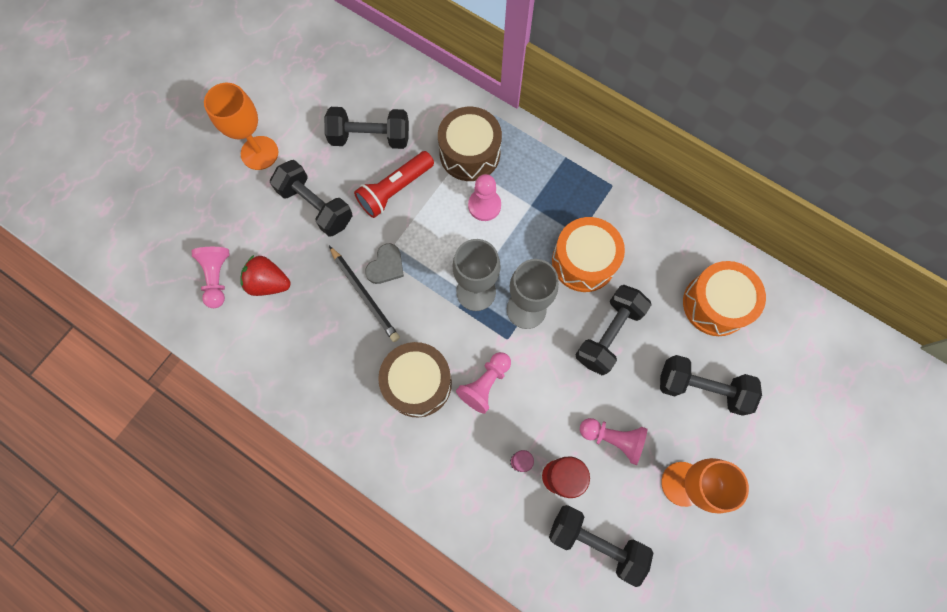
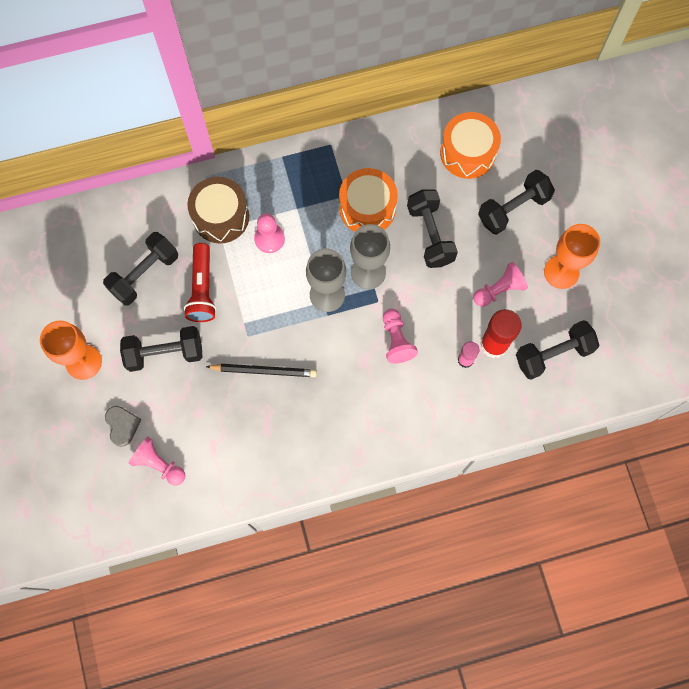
camera: 50 degrees left, 0 degrees up
red strawberry [240,255,291,296] -> none
grey heart [365,243,404,284] -> grey heart moved to [105,406,141,447]
brown drum [378,342,452,418] -> none

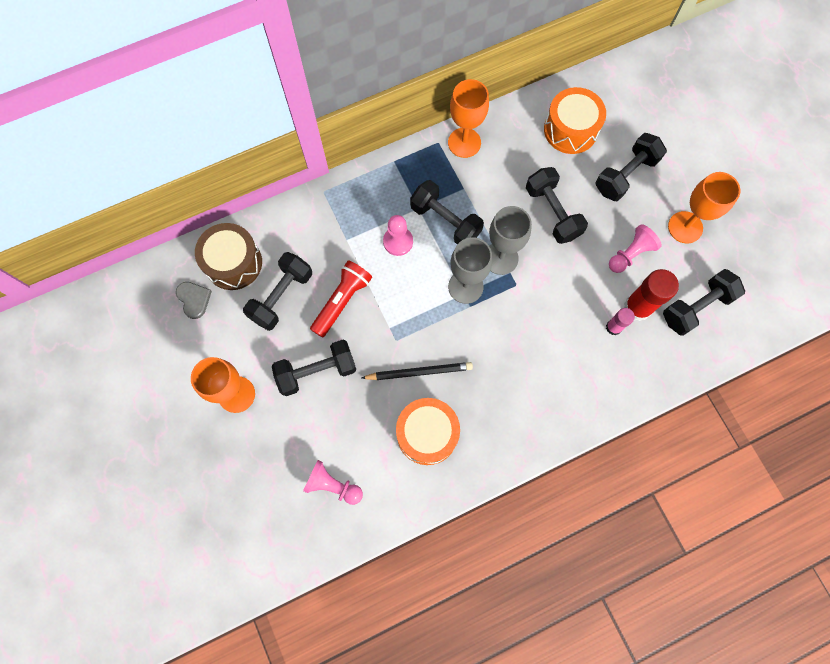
camera: 10 degrees left, 0 degrees up
grey heart [105,406,141,447] -> grey heart moved to [176,282,212,319]
red flashlight [184,243,217,322] -> red flashlight turned 135 degrees counterclockwise [310,261,372,338]
brown drum [187,177,249,244] -> brown drum moved to [195,223,262,290]
orange drum [339,168,398,232] -> orange drum moved to [396,398,460,465]
pink pawn [383,309,418,364] -> none
none -> black dumbbell [410,180,484,244]
none -> orange goblet [448,79,489,158]

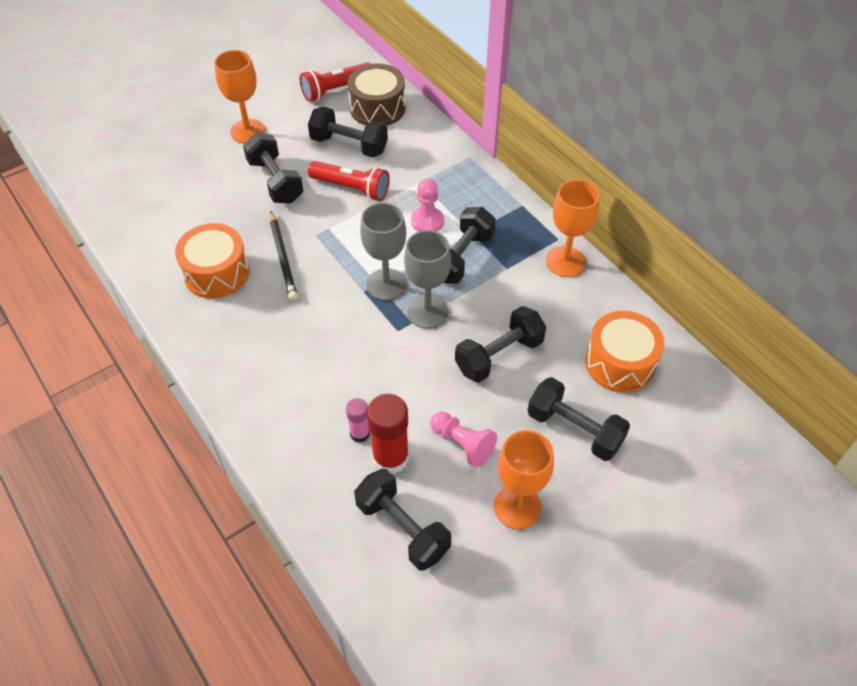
camera: 80 degrees right, 20 degrees down
grey heart [176,282,212,319] -> red flashlight [300,62,371,102]
pink pawn [303,460,363,505] -> none

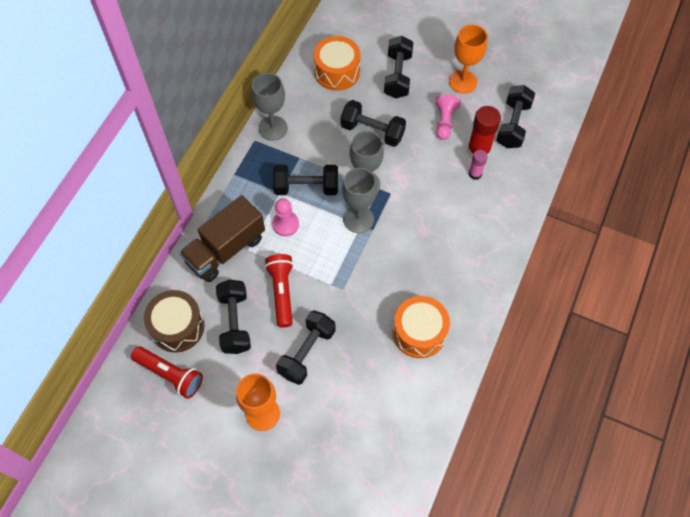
camera: 120 degrees left, 10 degrees up
black pencil [270,211,298,301] -> none
orange goblet [546,179,600,277] -> grey goblet [252,73,288,141]
none -> brown truck [179,195,265,282]

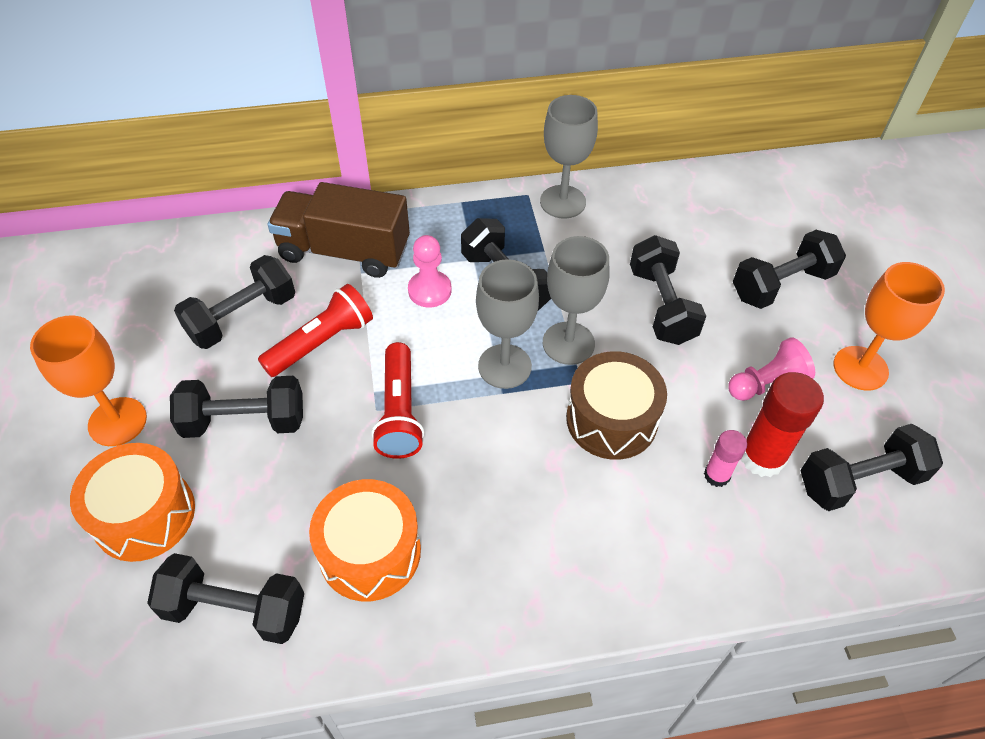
camera: 55 degrees right, 10 degrees down
red flashlight [131,346,203,399] -> red flashlight moved to [371,342,424,459]
brown drum [144,290,205,352] -> brown drum moved to [566,351,667,460]
orange drum [313,36,361,91] -> orange drum moved to [70,443,195,562]
none -> black dumbbell [147,553,304,644]

